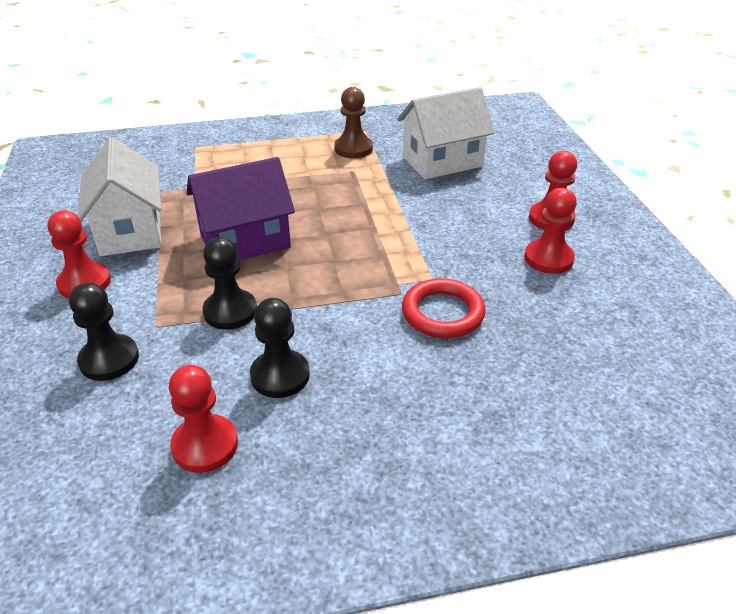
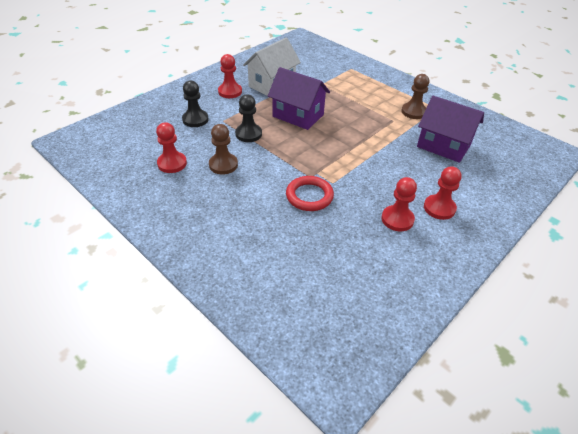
camera: 55 degrees right, 5 degrees up
black pawn [250,298,310,398] -> brown pawn [209,124,238,175]
white house [397,87,495,179] -> purple house [417,96,484,163]

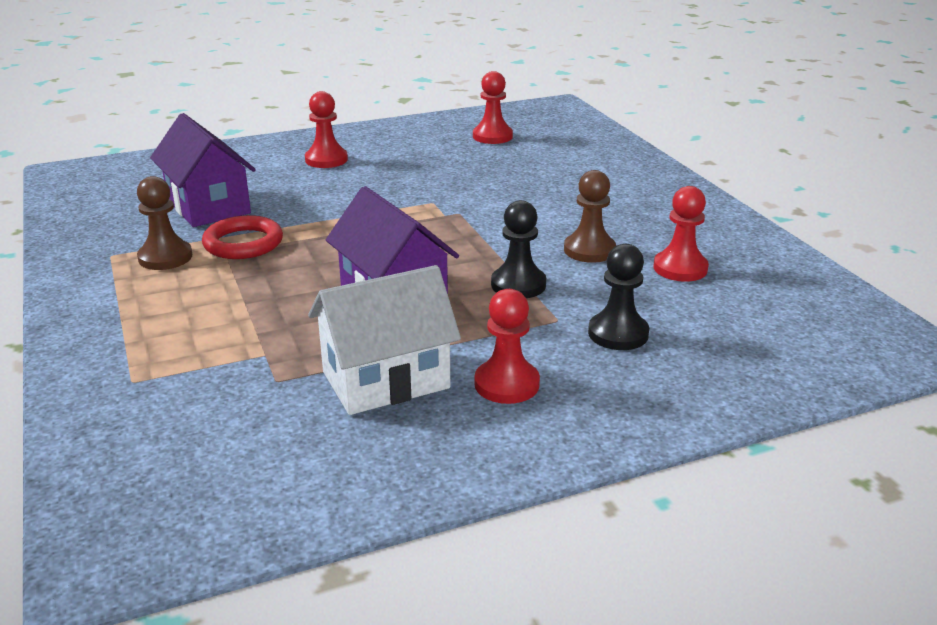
camera: 155 degrees left, 15 degrees down
red ring [286,176,334,211] -> red ring moved to [202,215,283,259]
red pawn [381,177,417,231] -> red pawn moved to [473,71,513,144]

